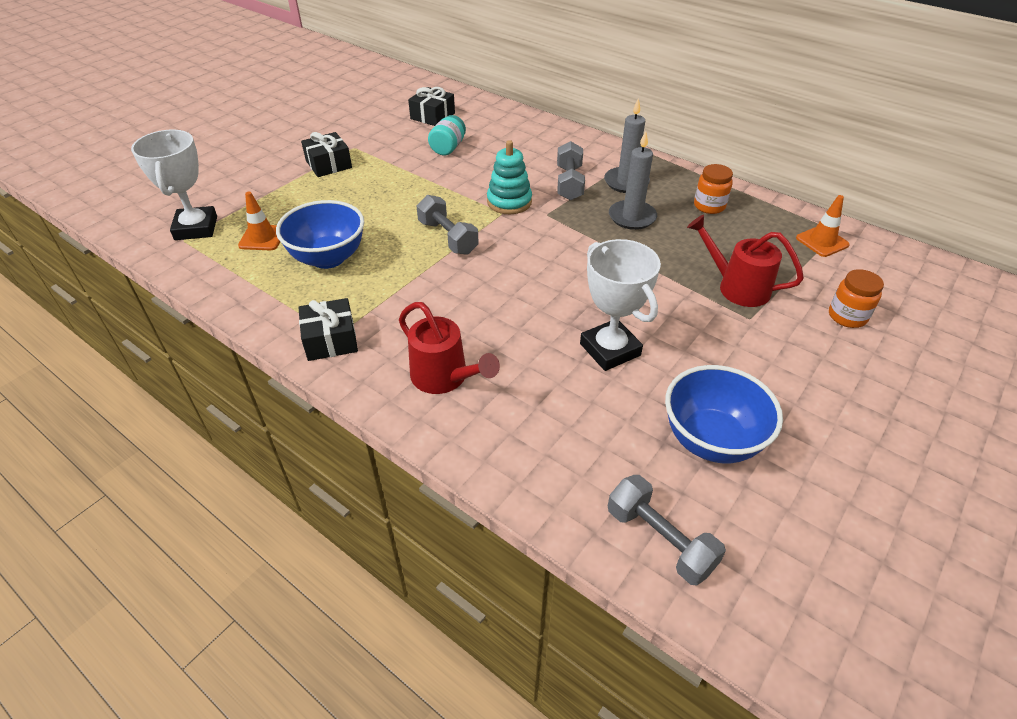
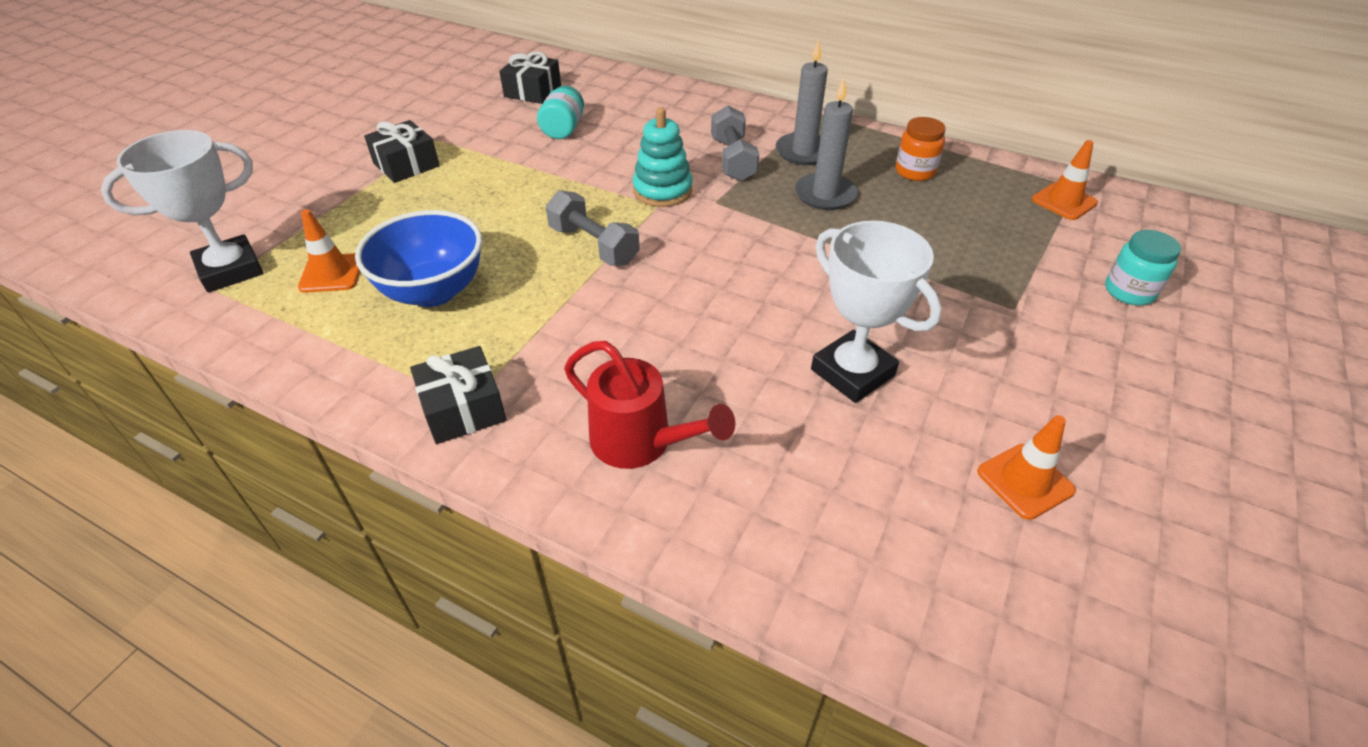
camera: 10 degrees left, 0 degrees up
white trophy [131,130,217,240] -> white trophy turned 75 degrees clockwise [101,130,263,292]
grey dumbbell [608,475,726,585] -> none
blue bowl [665,365,783,463] -> orange traffic cone [977,415,1076,520]
red watering can [687,215,804,307] -> none
orange jar [829,269,884,328] -> turquoise jar [1105,230,1181,305]

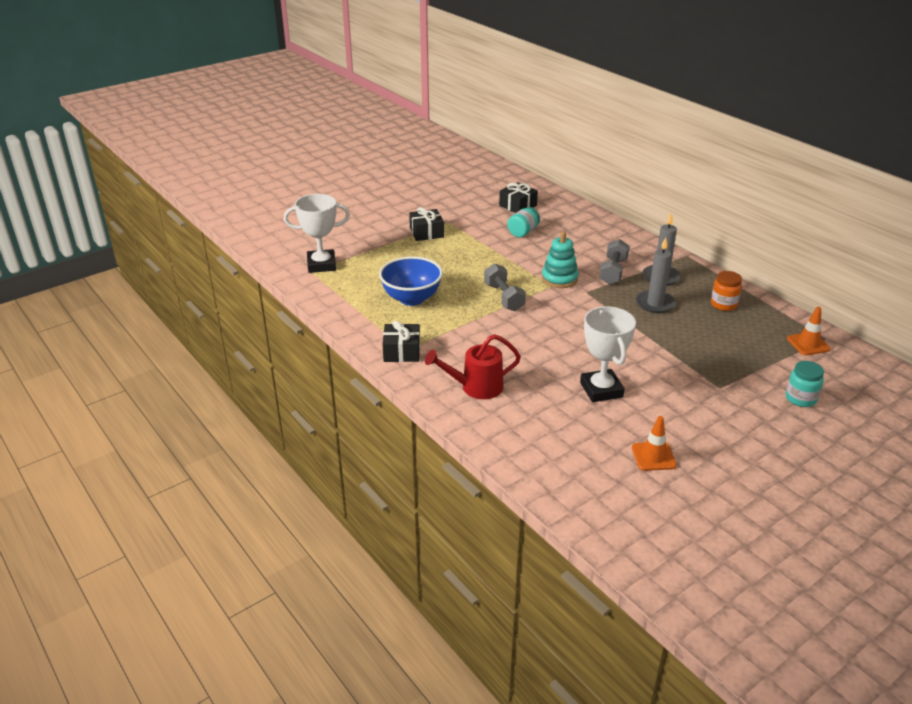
camera: 25 degrees right, 10 degrees down
orange traffic cone [298,209,360,293] -> none
red watering can [564,341,735,469] -> red watering can turned 105 degrees clockwise [425,334,521,399]

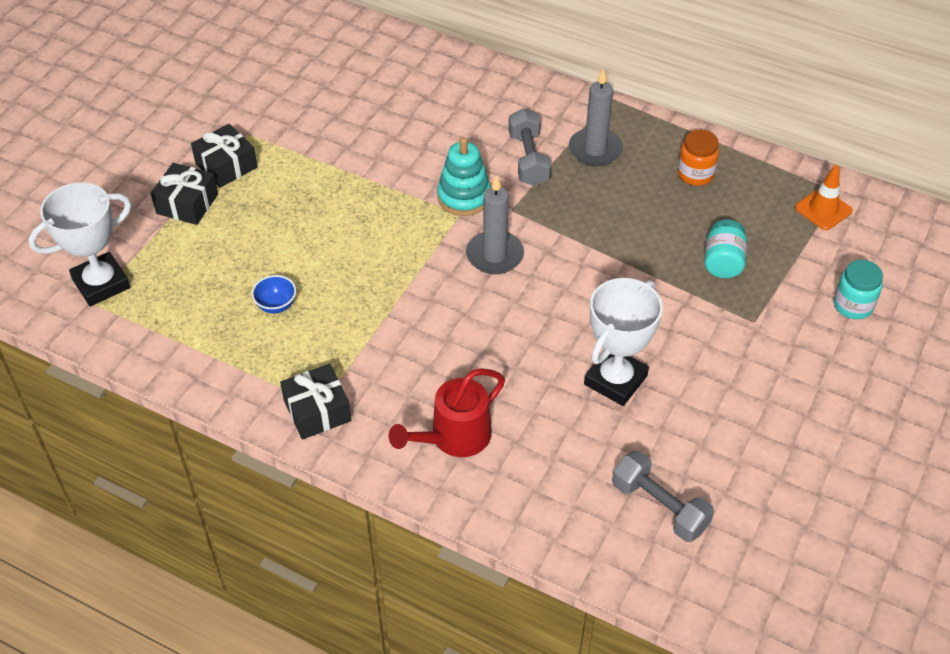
camera: 25 degrees left, 15 degrees up
blue bowl [379,256,443,306] -> blue bowl [252,275,296,313], size x0.46
grey dumbbell [484,263,526,311] -> grey dumbbell moved to [612,451,714,542]
black gift [499,182,538,213] -> black gift moved to [151,163,218,225]
turquoise jar [507,207,540,238] -> turquoise jar moved to [704,219,747,278]
white trophy [580,306,636,402] -> white trophy turned 75 degrees clockwise [584,278,663,406]
orange traffic cone [632,416,677,471] -> none
grey candle [636,237,676,313] -> grey candle moved to [466,175,524,274]

